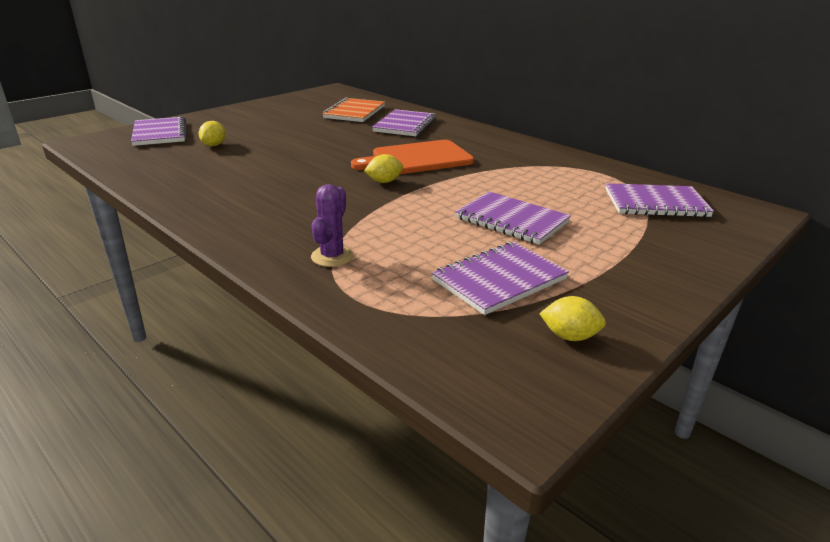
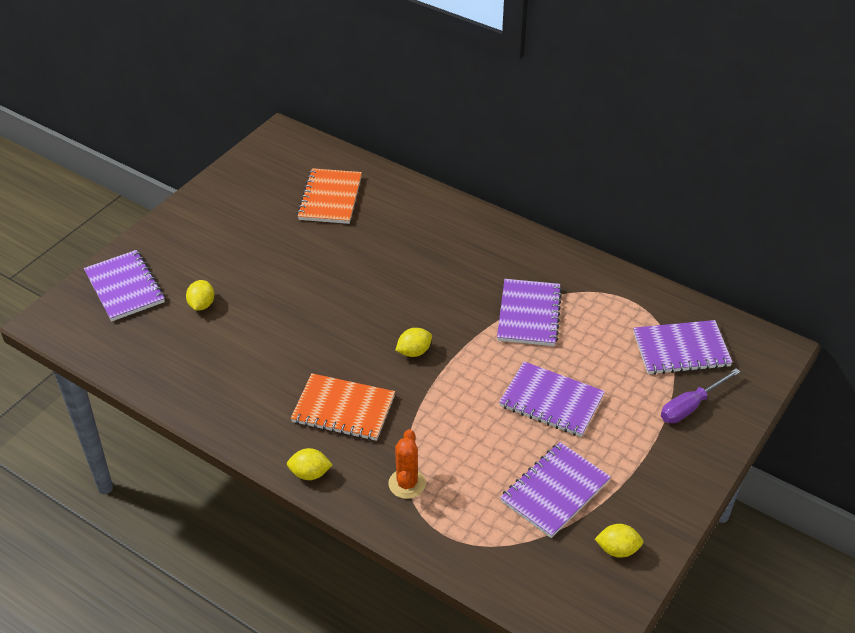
camera: 10 degrees left, 15 degrees up
purple cactus [311,184,354,267] -> orange cactus [388,429,426,499]
orange cutting board [351,140,474,174] -> none
purple notebook [372,109,436,136] -> purple notebook moved to [497,279,562,346]
none -> yellow lemon [287,448,333,480]
none -> orange notebook [291,373,395,441]
none -> purple screwdriver [661,368,740,423]

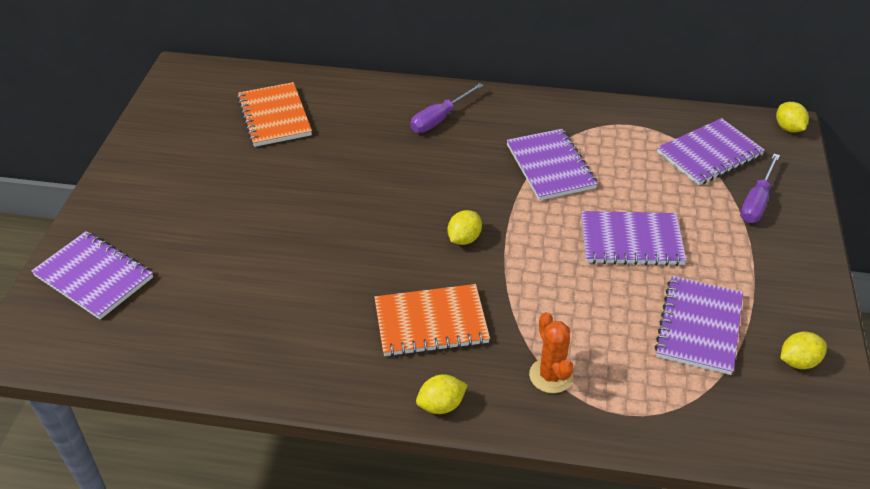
camera: 25 degrees left, 0 degrees up
yellow lemon [186,280,214,310] -> yellow lemon moved to [776,102,809,133]
none -> purple screwdriver [411,83,484,133]

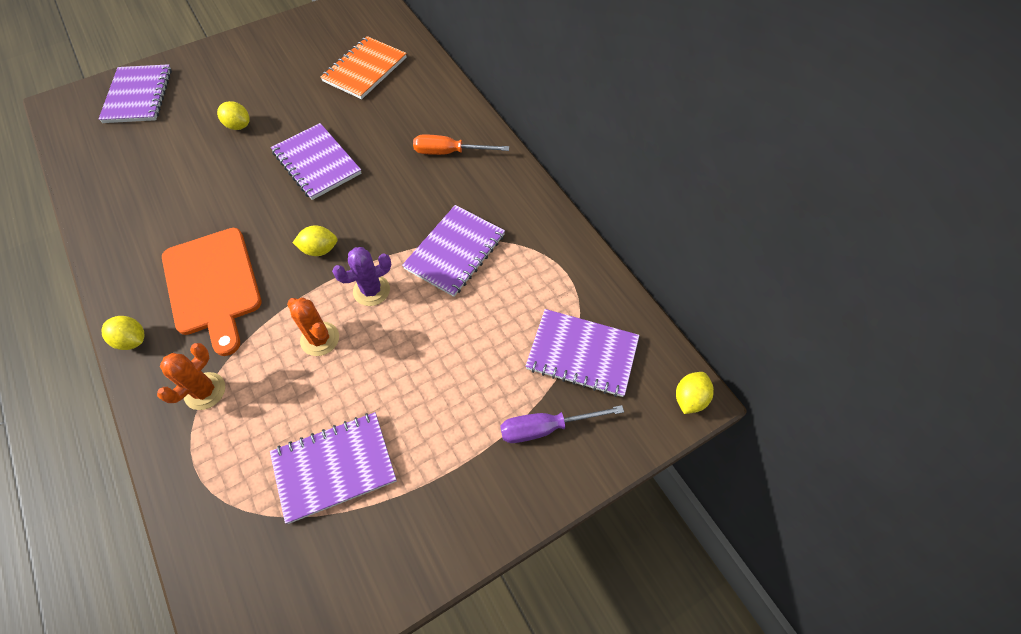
camera: 50 degrees right, 15 degrees up
orange notebook [374,284,490,357] -> orange cutting board [162,228,261,356]
purple screwdriver [411,83,484,133] -> orange screwdriver [413,135,509,155]
purple notebook [581,211,686,266] -> purple notebook moved to [271,123,362,200]
yellow lemon [780,332,827,369] -> yellow lemon moved to [217,101,250,130]
none -> orange cactus [287,298,339,356]
none -> purple cactus [332,247,391,306]

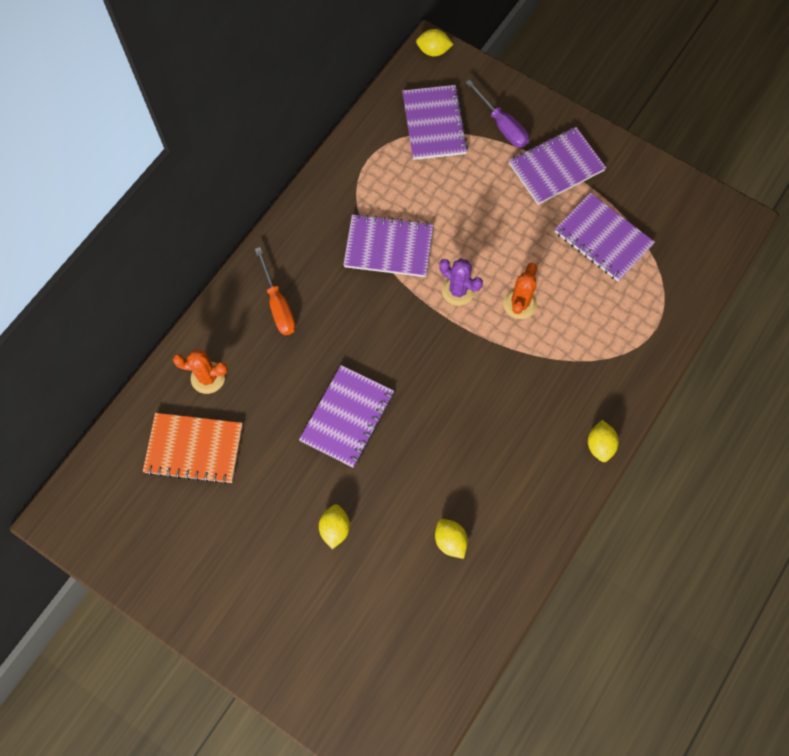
camera: 115 degrees left, 10 degrees up
purple notebook [98,64,172,123] -> purple notebook moved to [509,127,606,205]
orange cactus [157,343,225,410] -> orange cactus moved to [173,349,228,394]
orange cutting board [162,228,261,356] -> none
yellow lemon [293,225,338,256] -> yellow lemon moved to [435,519,468,559]

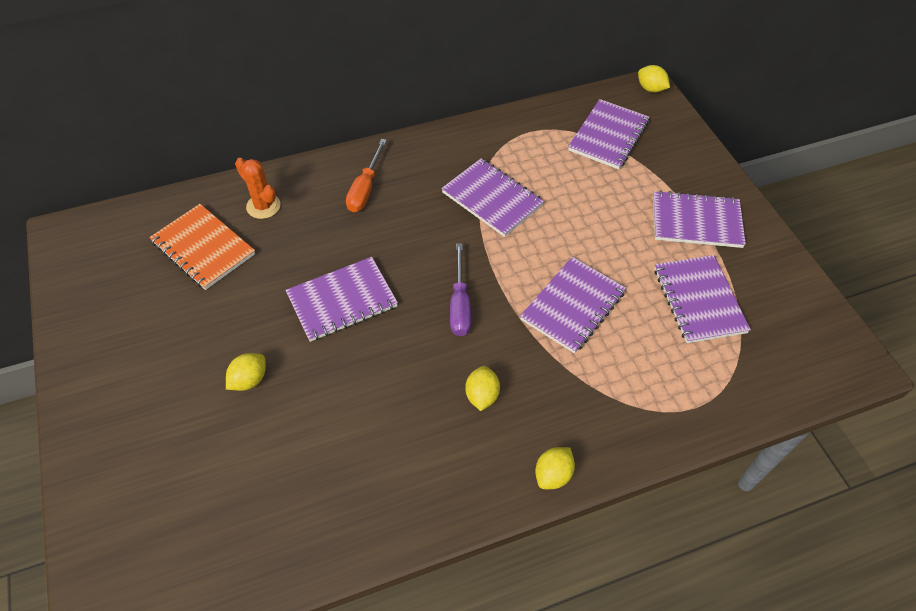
camera: 35 degrees right, 15 degrees down
yellow lemon [435,519,468,559] -> yellow lemon moved to [465,366,500,411]
purple cactus [439,258,483,306] -> none
purple screwdriver [465,80,529,148] -> purple screwdriver moved to [450,244,471,337]
orange cactus [503,263,537,319] -> purple notebook [520,257,626,353]

